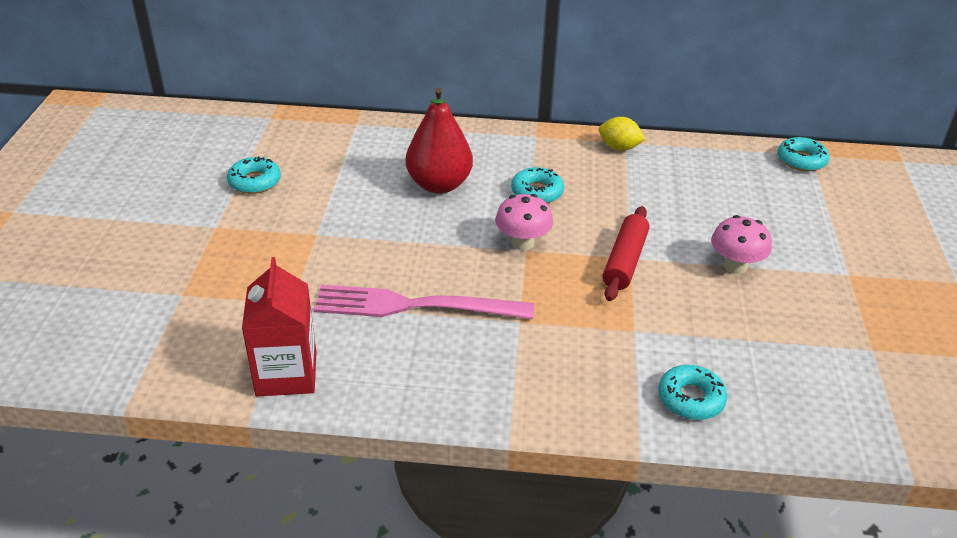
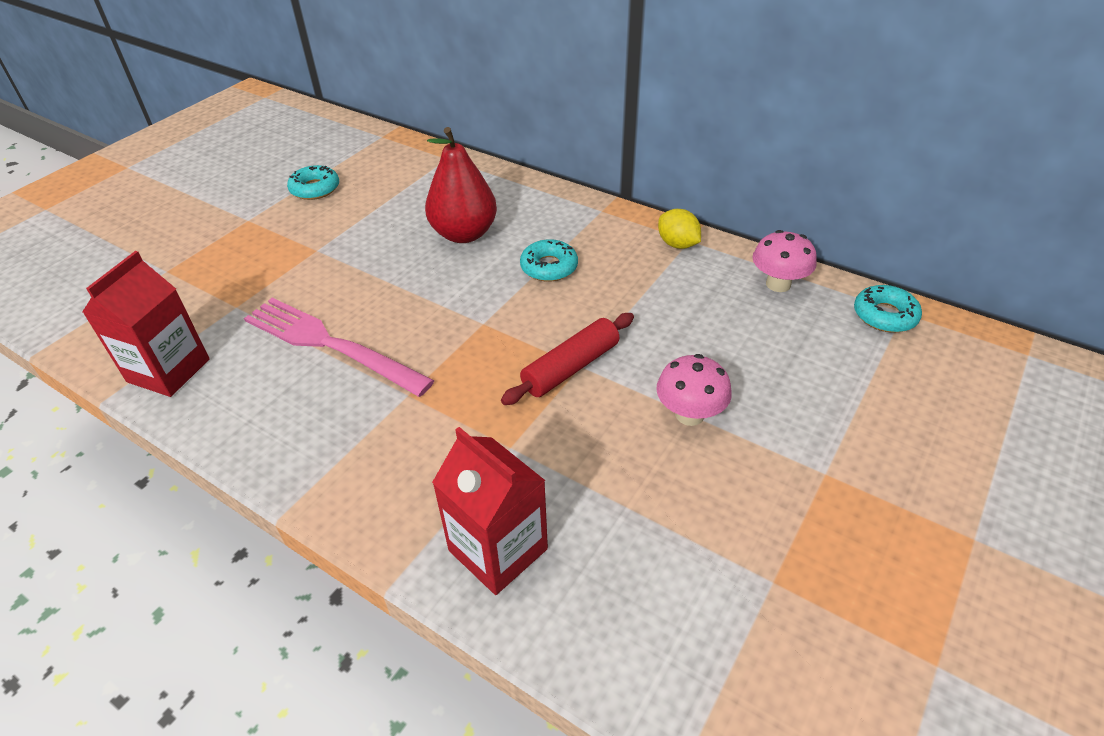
camera: 30 degrees right, 5 degrees up
pink mushroom [495,194,553,251] -> pink mushroom moved to [753,230,817,292]
turquoise donut [658,365,727,420] -> red carton [432,427,548,595]

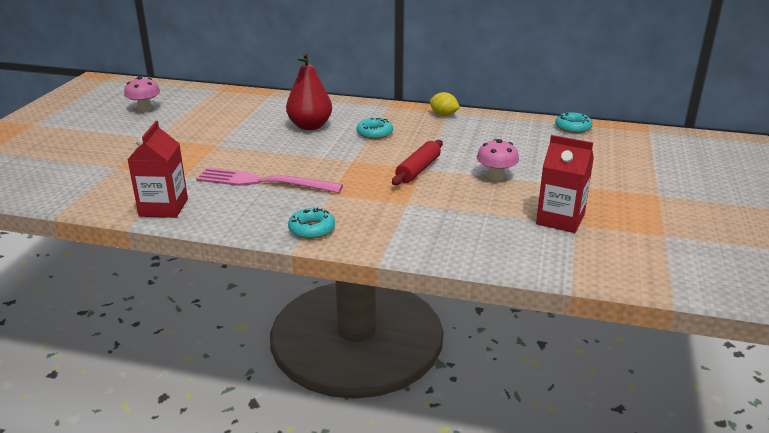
camera: 20 degrees left, 15 degrees down
turquoise donut [287,165,339,200] -> turquoise donut moved to [288,207,335,239]
red carton [432,427,548,595] -> red carton moved to [536,135,594,233]
pink mushroom [753,230,817,292] -> pink mushroom moved to [124,76,160,112]

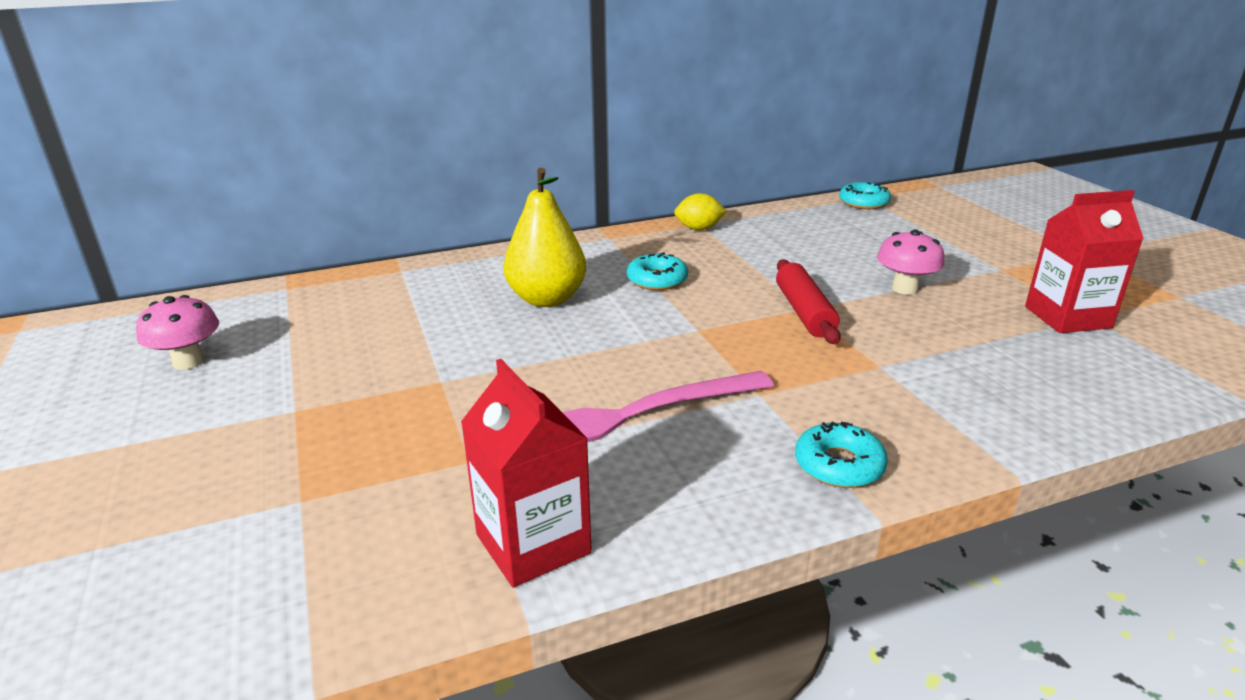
camera: 35 degrees left, 0 degrees up
red pear [286,53,332,130] -> yellow pear [503,168,586,307]

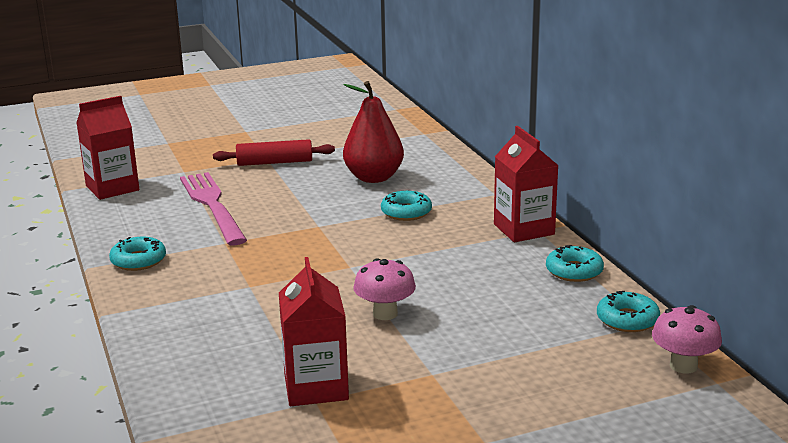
camera: 90 degrees right, 5 degrees down
pink mushroom [136,295,219,370] -> pink mushroom moved to [652,305,722,373]
yellow pear [503,168,586,307] -> red pear [343,81,404,183]
yellow lemon [674,193,727,230] -> red carton [494,126,559,242]
red rolling pin [776,259,841,344] -> red rolling pin moved to [213,139,335,166]
none -> turquoise donut [546,245,604,282]

